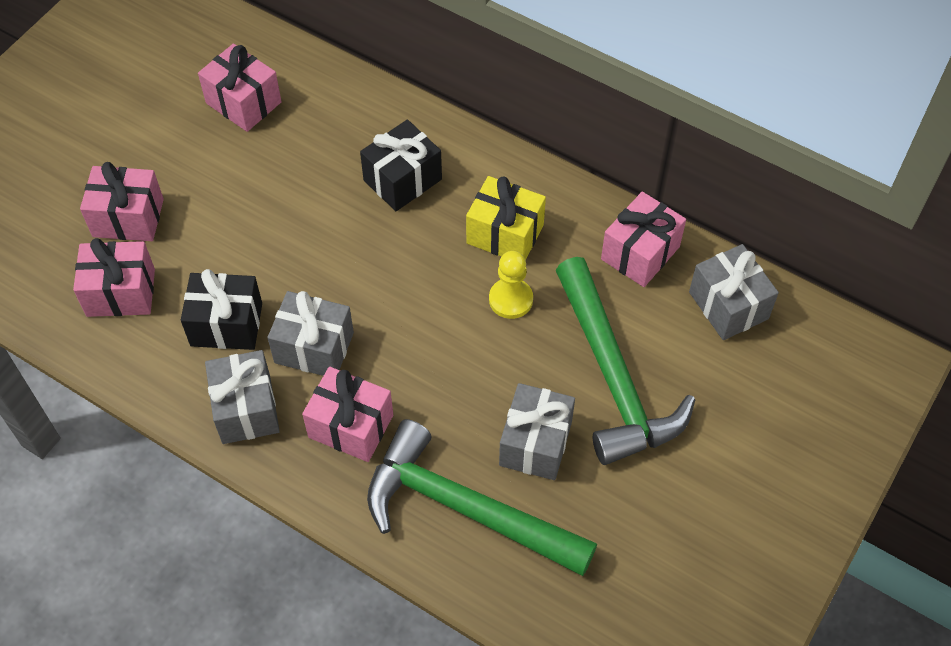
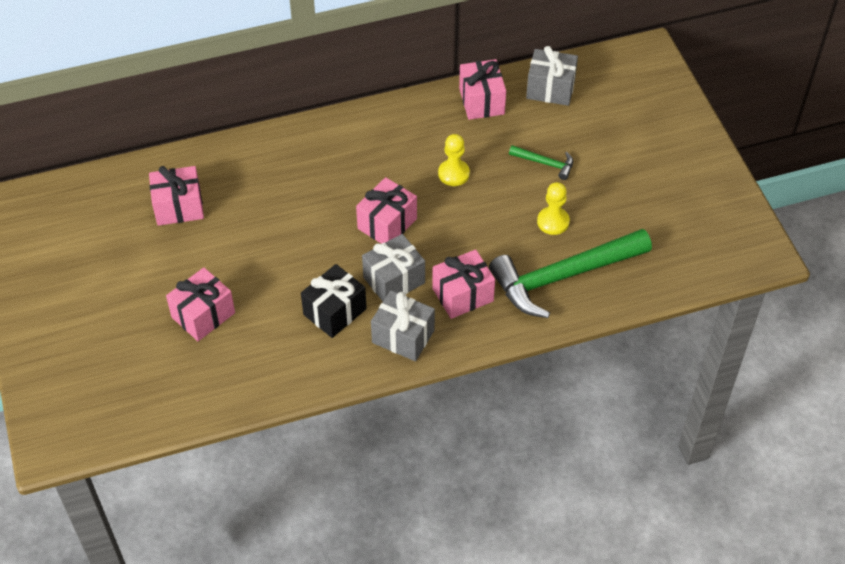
camera: 50 degrees left, 5 degrees down
pink gift [73,238,155,317] -> pink gift moved to [356,177,417,244]
black gift [360,120,442,211] -> none
yellow gift [466,176,546,260] -> none
grey gift [499,383,575,480] -> yellow pawn [537,182,570,235]
green hammer [556,257,695,465] -> green hammer [509,145,573,180], size x0.43

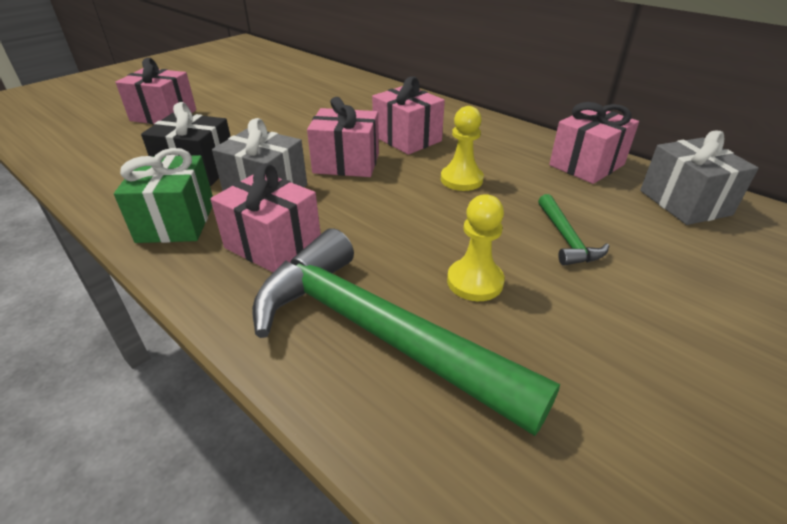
camera: 60 degrees right, 15 degrees down
pink gift [149,166,204,226] -> pink gift moved to [372,77,445,155]
grey gift [371,290,435,361] -> green gift [114,148,213,243]

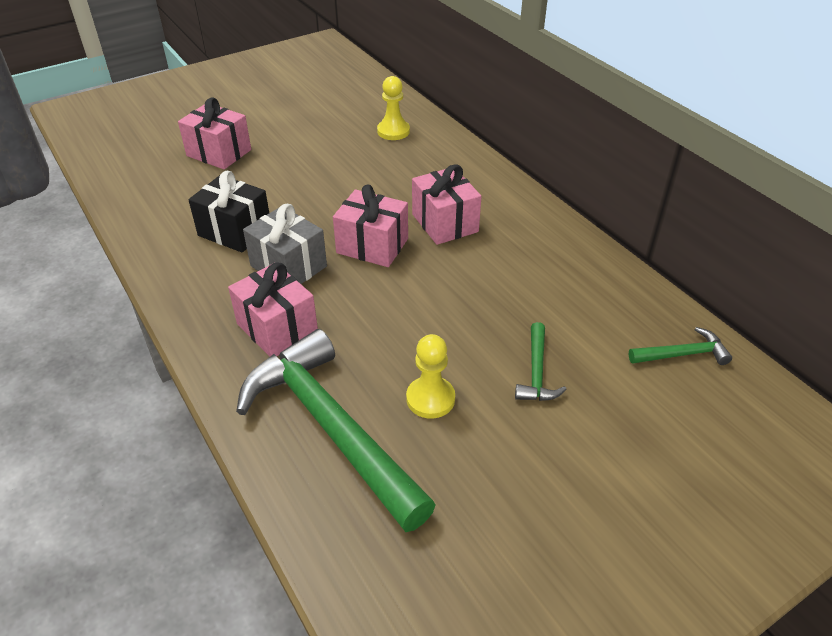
camera: 15 degrees right, 5 degrees up
green gift [114,148,213,243] -> none
yellow pawn [441,106,484,191] -> yellow pawn moved to [377,76,410,140]
pink gift [549,102,639,184] -> none
grey gift [640,131,758,225] -> green hammer [628,327,732,365]

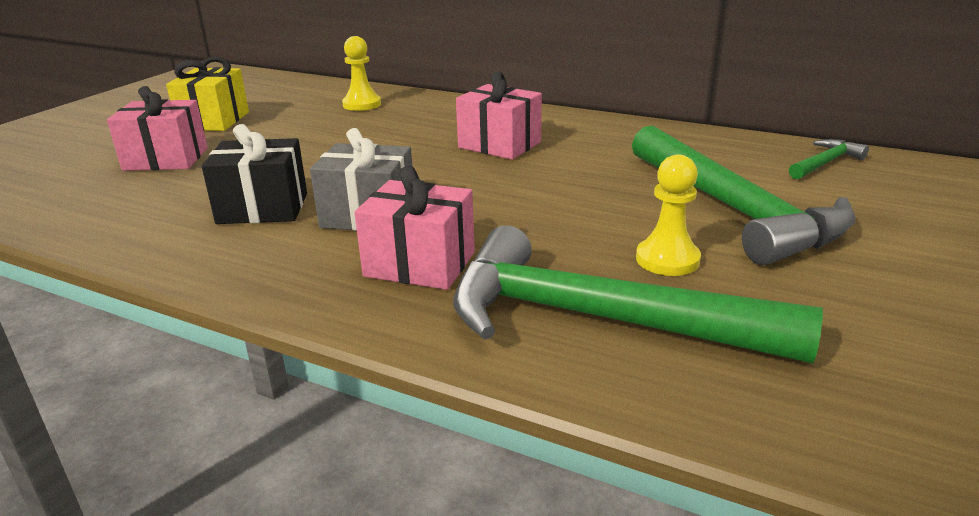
camera: 30 degrees left, 15 degrees down
pink gift [333,185,408,267] -> none
green hammer [515,322,566,401] -> green hammer [632,125,856,265], size x2.32
none -> yellow gift [166,57,249,131]

